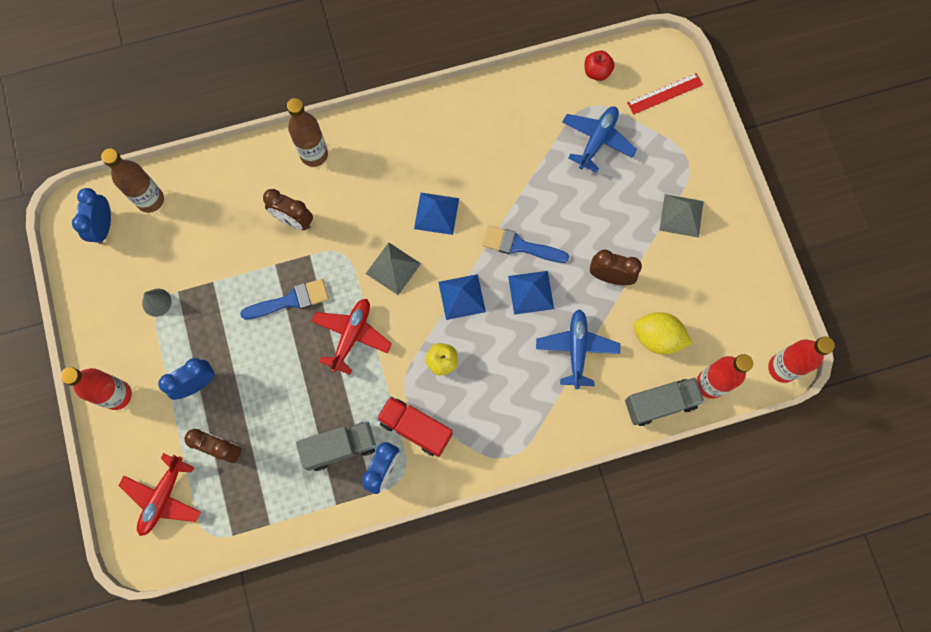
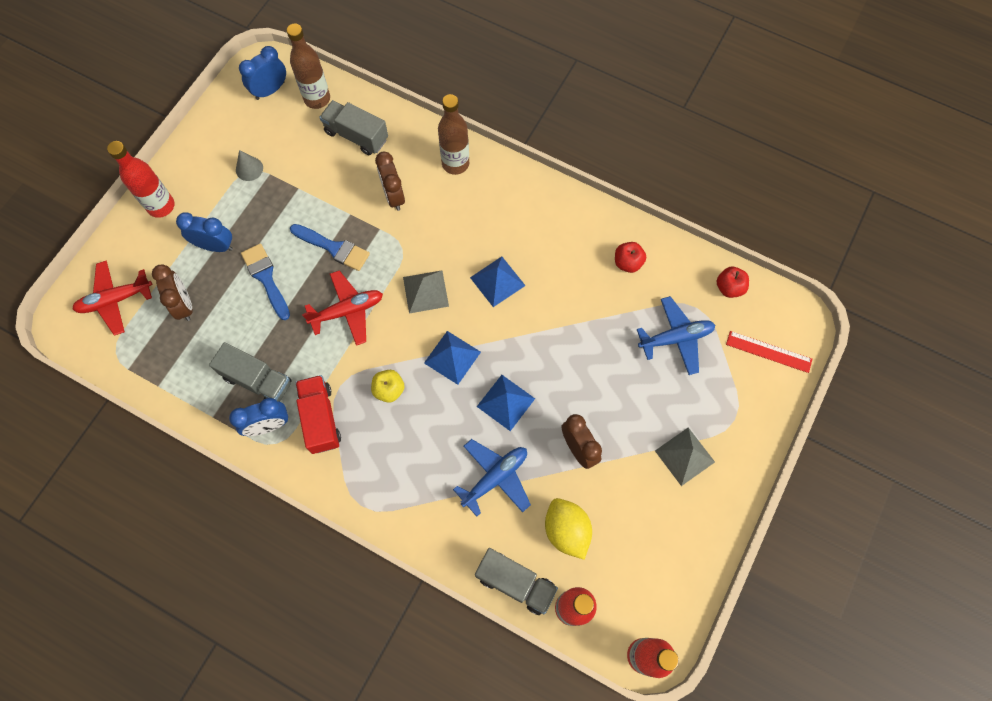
camera: 45 degrees right, 5 degrees down
blue brush [482,225,569,263] -> blue brush moved to [241,243,290,320]
none -> grey truck [319,100,388,156]
none -> red apple [615,242,646,273]

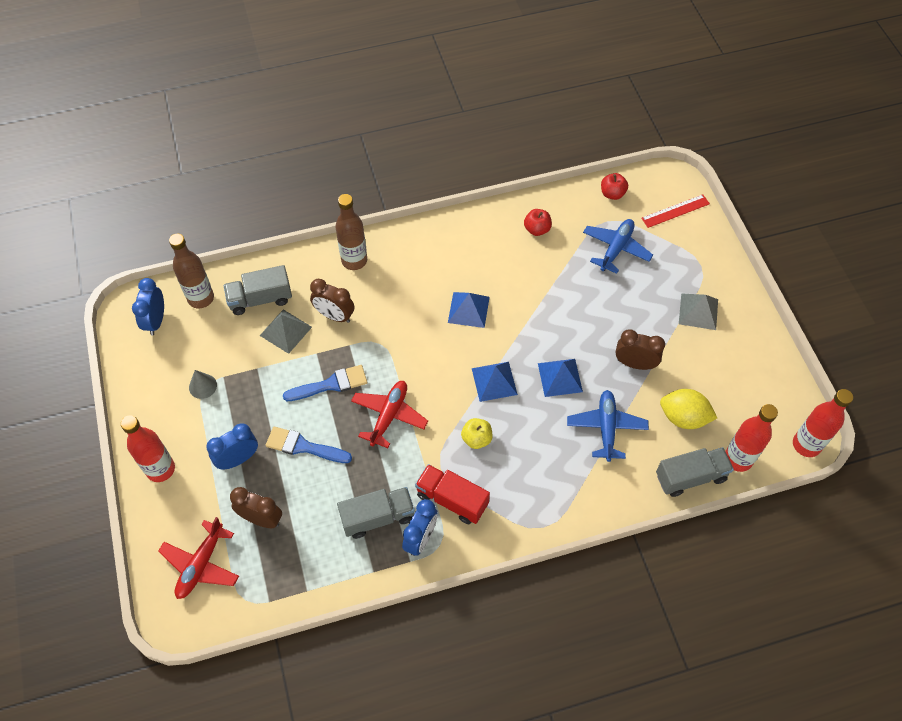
camera: 45 degrees left, 10 degrees down
grey pyramid [403,270,449,314] -> grey pyramid moved to [260,309,312,354]

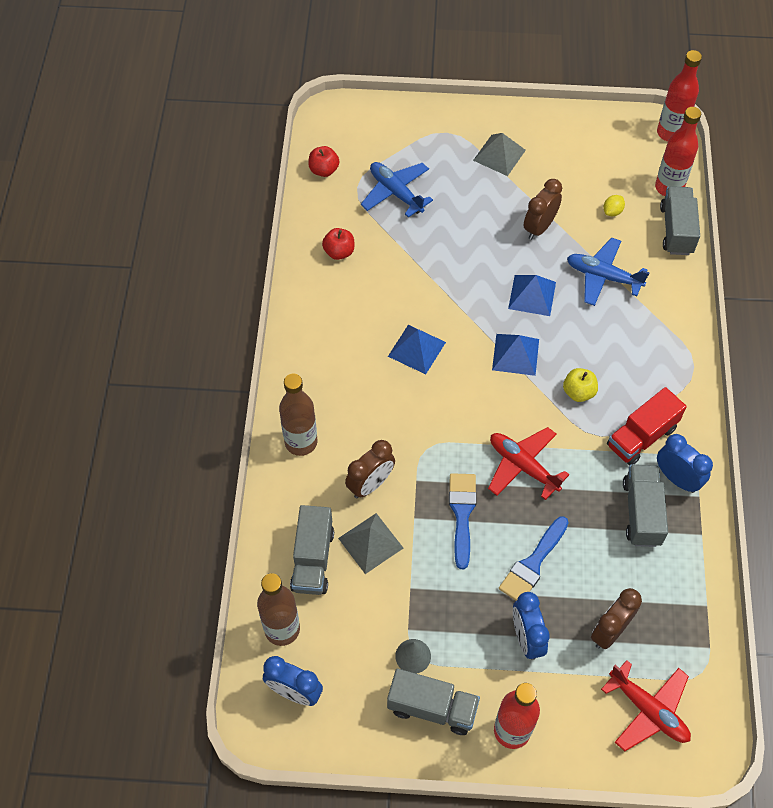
camera: 70 degrees left, 0 degrees up
red ruler [641,194,710,228] -> none
yellow lemon [660,389,717,429] -> yellow lemon [604,195,625,216], size x0.49
none -> grey truck [387,668,480,735]

